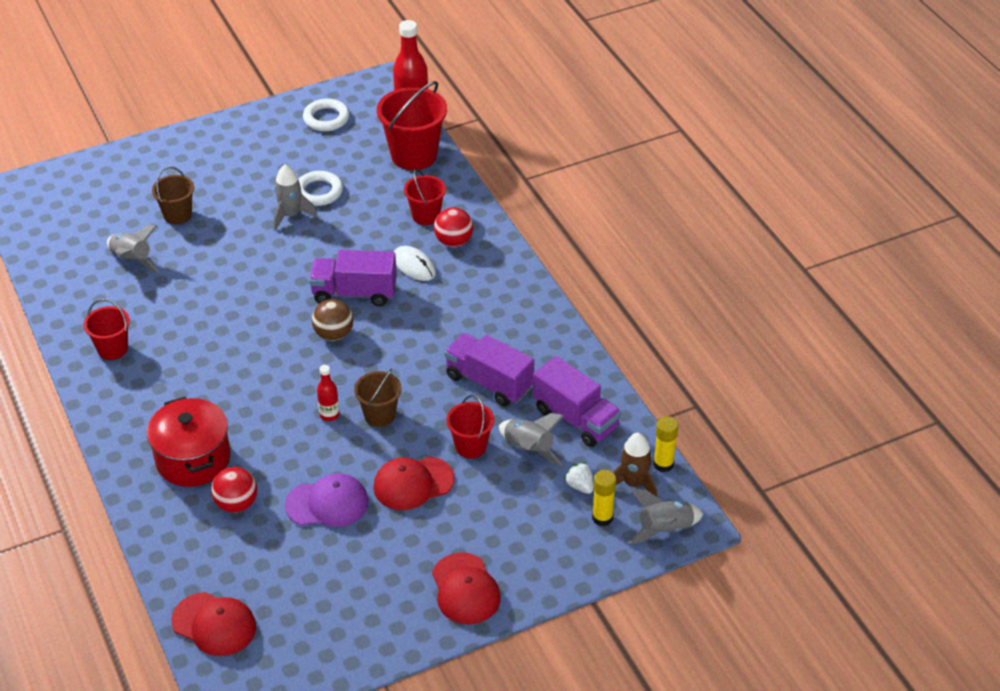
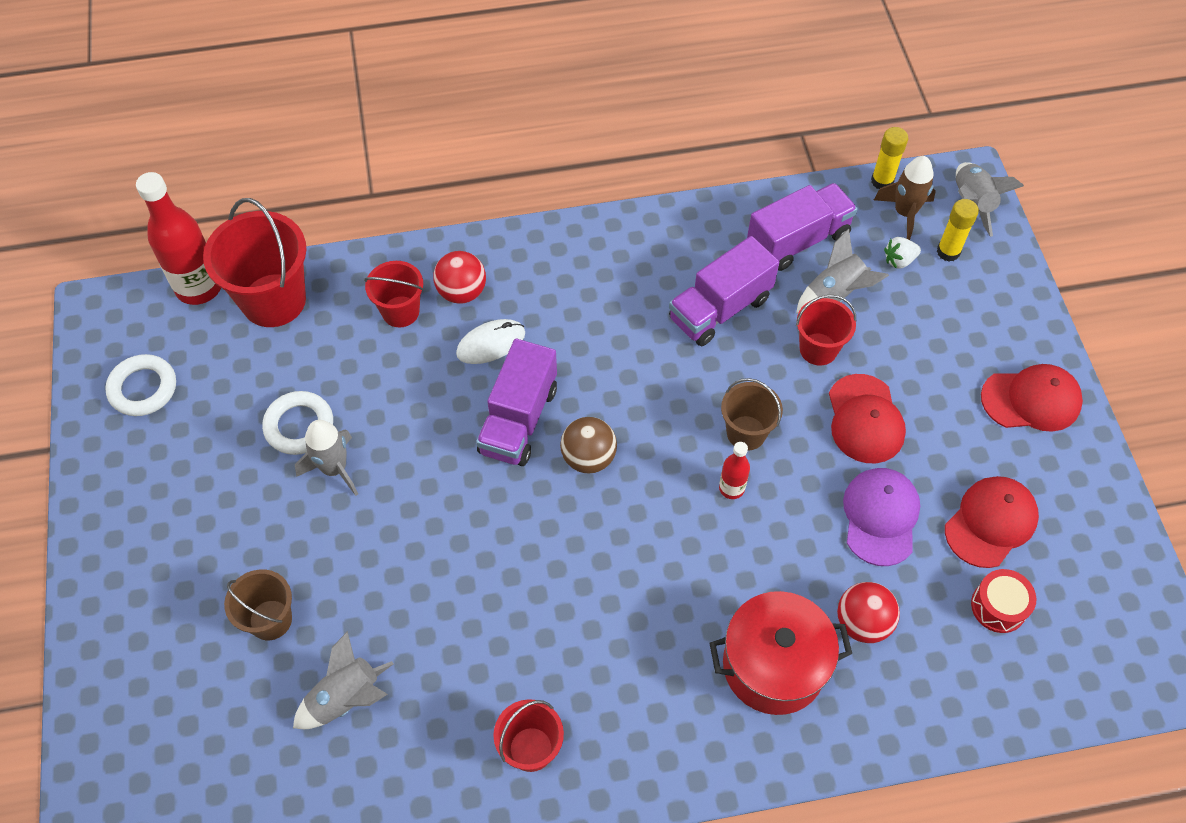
camera: 75 degrees left, 15 degrees up
red cap [171,592,256,656] -> red cap moved to [945,476,1039,568]
none -> red drum [971,569,1036,633]

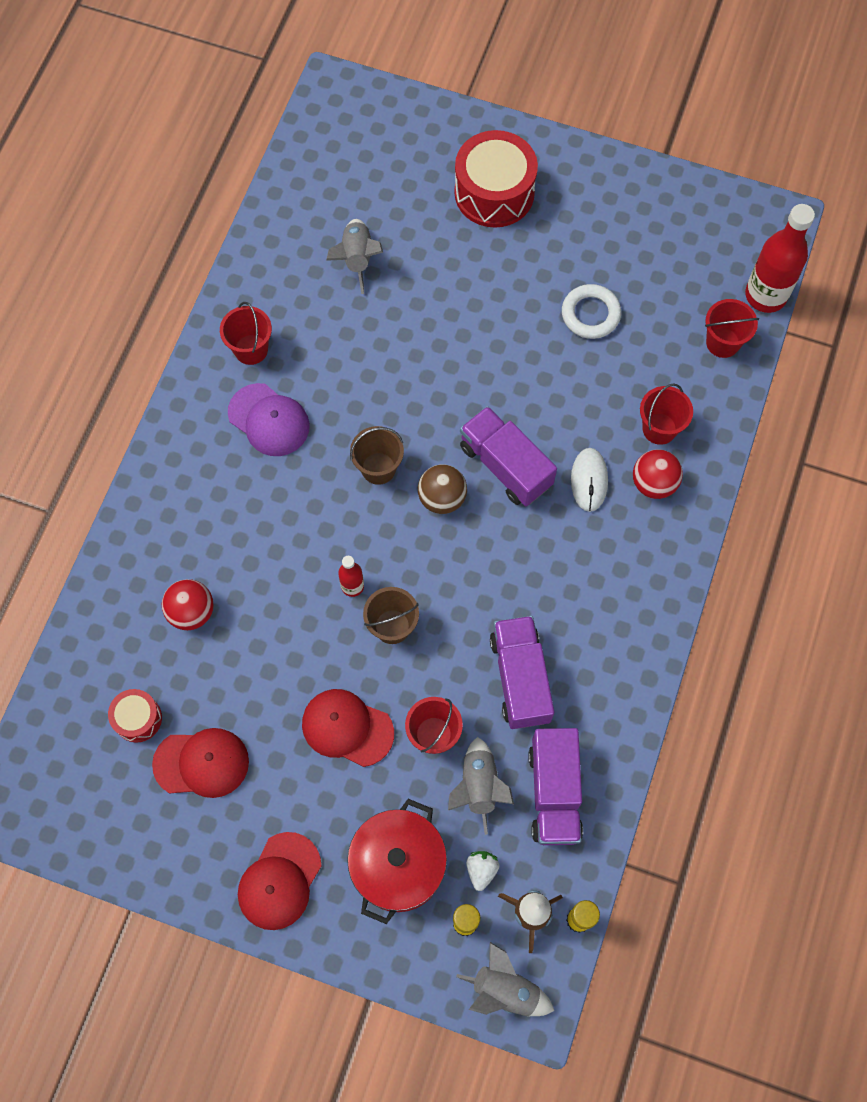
camera: 120 degrees right, 10 degrees up
white ring [105,354,176,416] -> none
red bucket [203,198,306,327] -> red bucket [705,299,759,358], size x0.58
brown bucket [224,569,292,640] -> brown bucket moved to [350,426,404,485]
grey rocket [295,420,358,496] -> none
red pot [709,591,852,715] -> red pot moved to [347,799,447,924]
purple cap [843,468,920,566] -> purple cap moved to [228,383,310,456]
red cap [945,476,1039,568] -> red cap turned 75 degrees counterclockwise [152,728,249,798]
none -> red drum [454,130,538,228]

